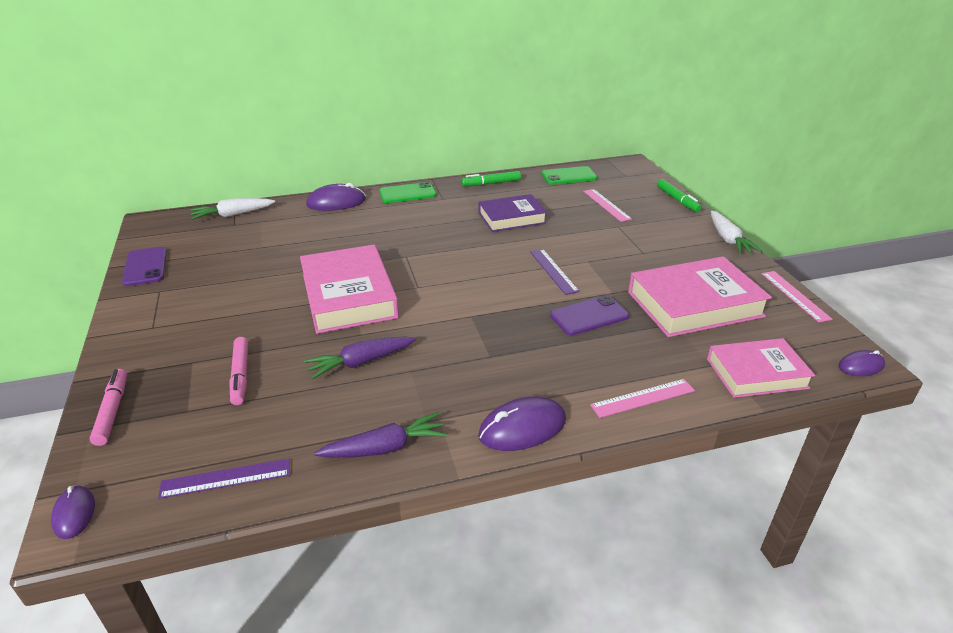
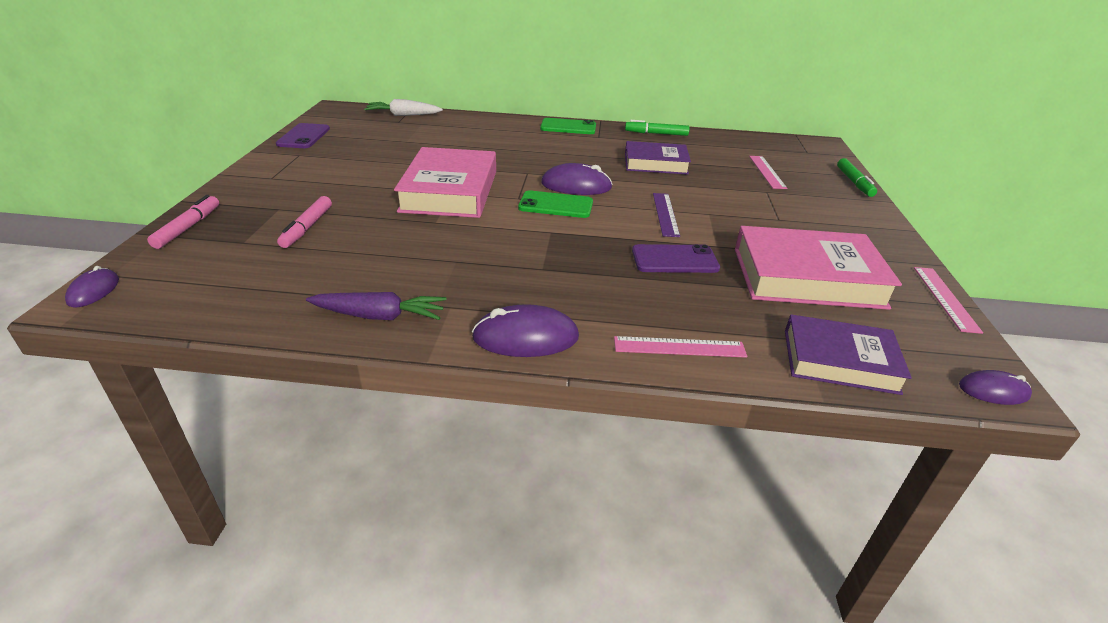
camera: 20 degrees right, 0 degrees up
purple ruler [158,459,290,499] -> none
purple carrot [304,337,416,379] -> none
purple mouse [306,183,366,211] -> purple mouse moved to [541,163,612,195]
green phone [541,166,597,185] -> green phone moved to [518,190,593,218]
pink book [707,338,815,398] -> purple book [785,314,912,395]
white carrot [711,211,762,254] -> none

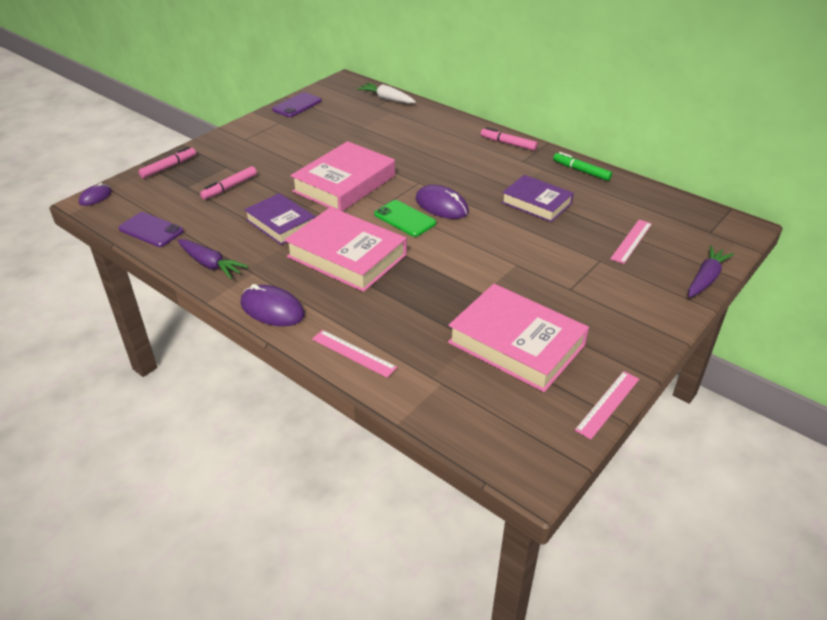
camera: 35 degrees right, 5 degrees up
green phone [540,118,596,134] -> pink marker [481,127,538,151]
purple phone [632,244,720,273] -> purple phone moved to [118,212,184,247]
purple ruler [653,193,680,237] -> none
purple book [785,314,912,395] -> purple book moved to [244,193,316,245]
green marker [837,158,877,197] -> purple carrot [688,246,734,298]
purple mouse [959,370,1032,405] -> none
none -> pink book [285,207,407,292]

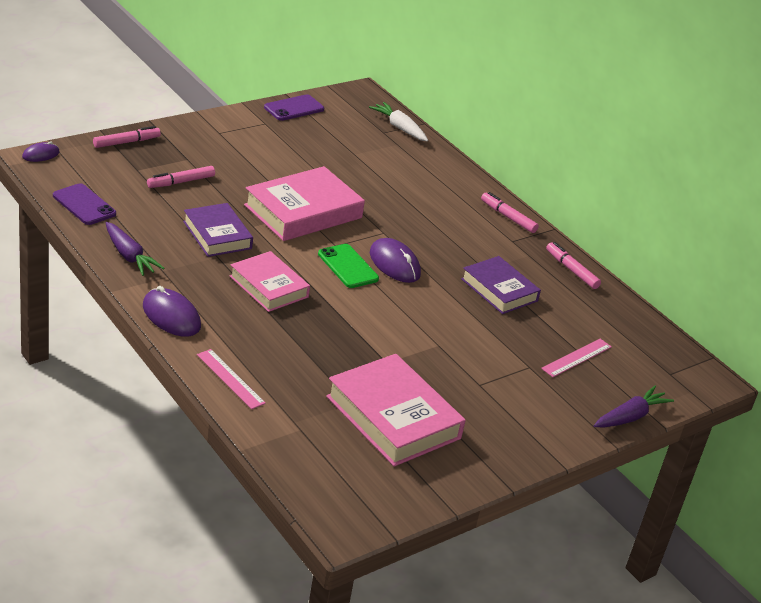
camera: 10 degrees right, 5 degrees down
pink book [285,207,407,292] -> pink book [230,251,310,312], size x0.65
green marker [553,152,612,181] -> pink marker [546,242,601,289]
pink ruler [575,371,639,440] -> none

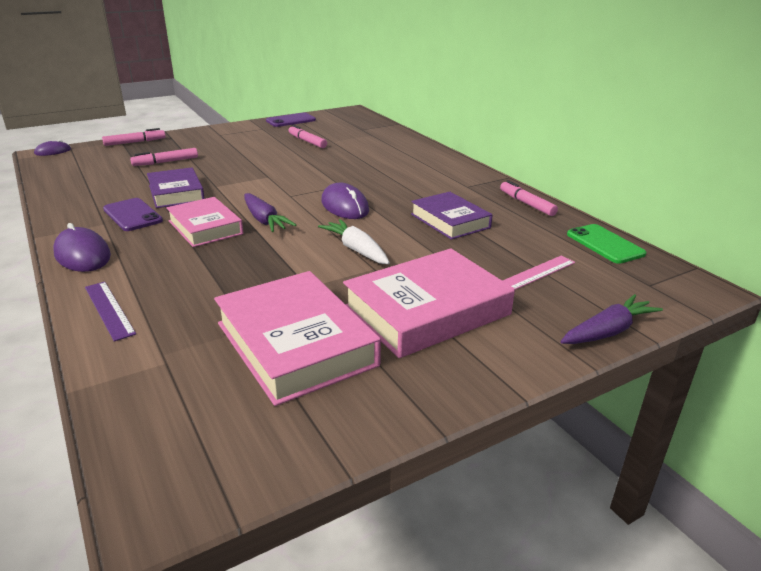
camera: 10 degrees right, 5 degrees down
purple phone [53,183,116,225] -> purple phone moved to [103,198,163,231]
purple carrot [106,222,165,276] -> purple carrot moved to [244,193,296,232]
pink ruler [197,349,266,409] -> purple ruler [85,282,136,342]
pink book [244,166,365,241] -> pink book moved to [343,248,515,358]
green phone [318,244,379,288] -> green phone moved to [567,224,646,264]
white carrot [369,102,428,141] -> white carrot moved to [318,219,390,264]
pink marker [481,192,539,233] -> pink marker moved to [288,125,327,148]

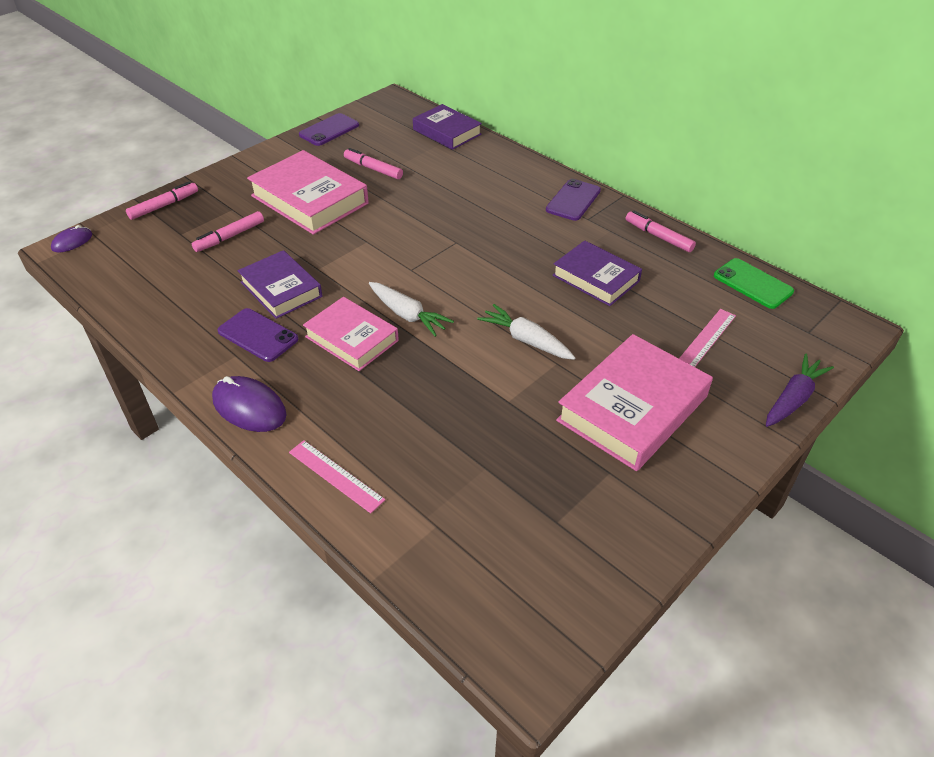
camera: 15 degrees left, 15 degrees up
purple ruler [85,282,136,342] -> pink ruler [289,440,385,513]
pink book [214,271,381,406] -> pink book moved to [247,150,369,235]
purple carrot [244,193,296,232] -> white carrot [369,282,454,337]
purple mouse [321,183,369,219] -> none
none -> purple book [413,104,482,150]
none -> purple phone [546,179,601,221]

